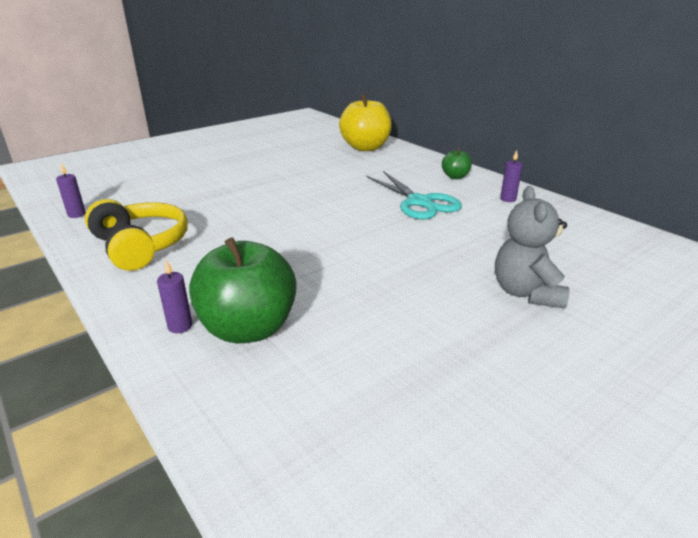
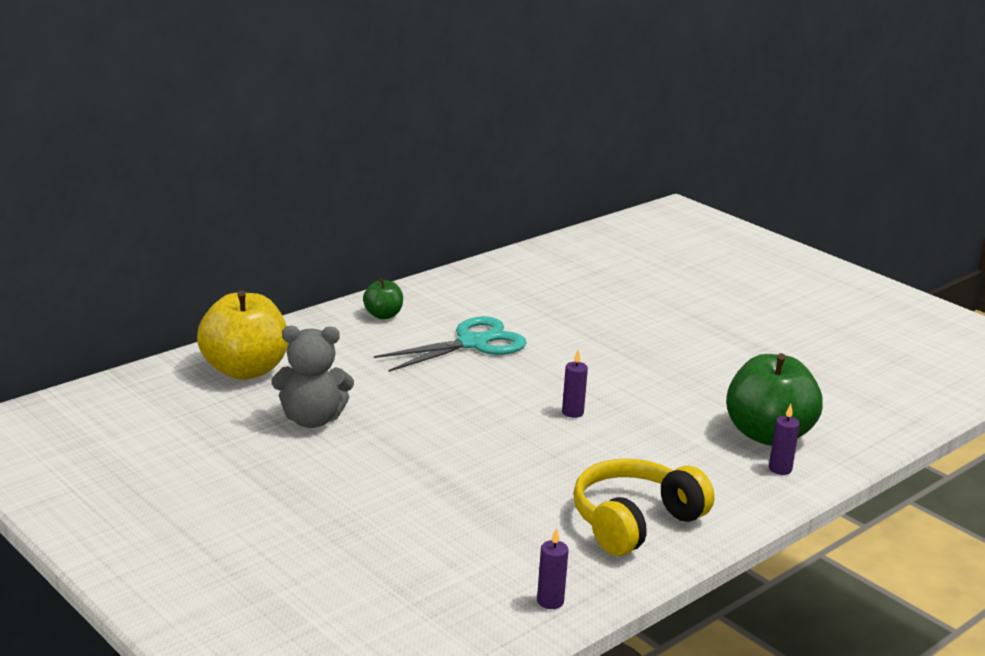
camera: 95 degrees left, 5 degrees down
grey teddy bear [495,186,569,308] -> grey teddy bear moved to [271,326,354,428]
purple candle [500,150,523,202] -> purple candle moved to [562,350,588,418]

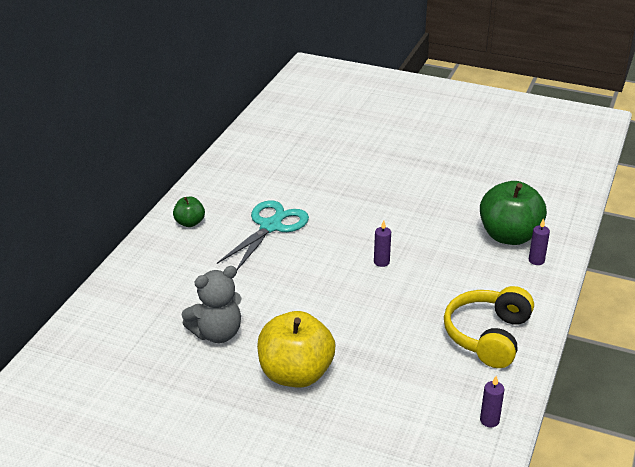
camera: 25 degrees left, 10 degrees up
yellow apple [197,290,288,380] -> yellow apple moved to [257,311,336,388]

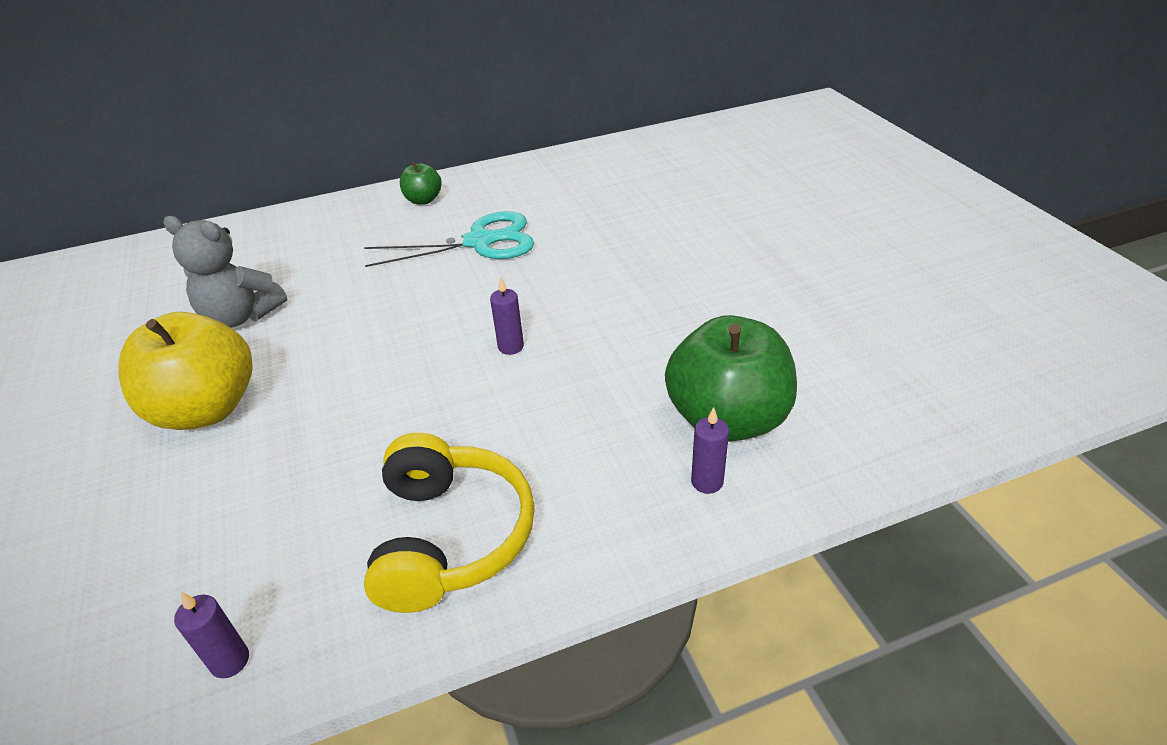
camera: 50 degrees right, 5 degrees up
yellow headphones [444,286,534,368] -> yellow headphones turned 105 degrees clockwise [364,433,535,613]

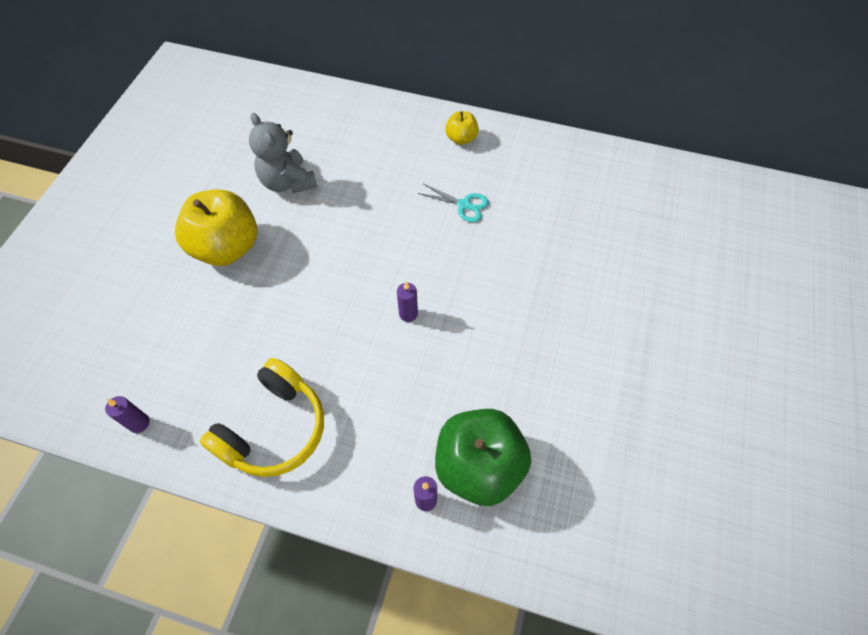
camera: 35 degrees right, 20 degrees up
turquoise scissors [364,211,534,267] -> turquoise scissors [417,184,489,222], size x0.55
green apple [400,162,442,205] -> yellow apple [445,111,479,145]

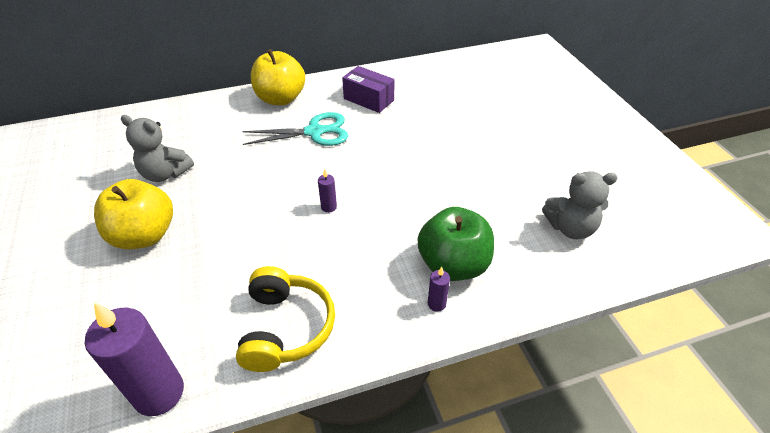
camera: 35 degrees left, 15 degrees down
purple candle [105,396,150,433] -> purple candle [85,302,184,416], size x2.31
turquoise scissors [417,184,489,222] -> turquoise scissors [242,112,348,146], size x1.82
yellow apple [445,111,479,145] -> yellow apple [251,49,305,105], size x2.03
none -> purple box [342,66,395,113]
none -> grey teddy bear [542,171,618,239]

